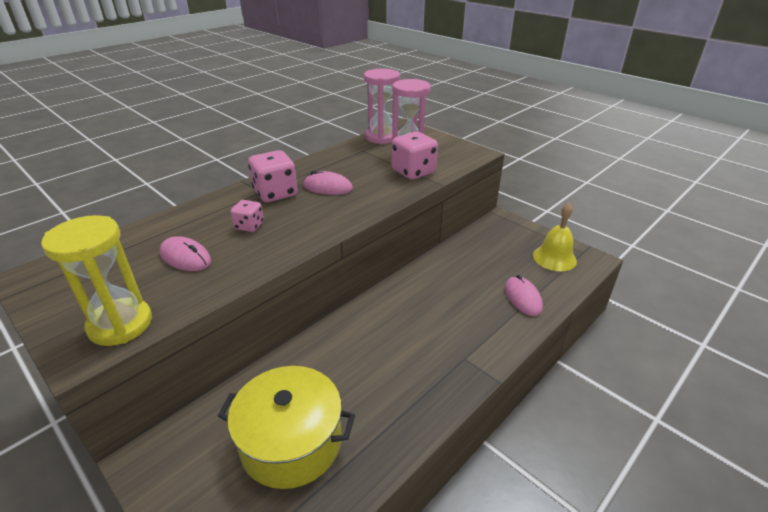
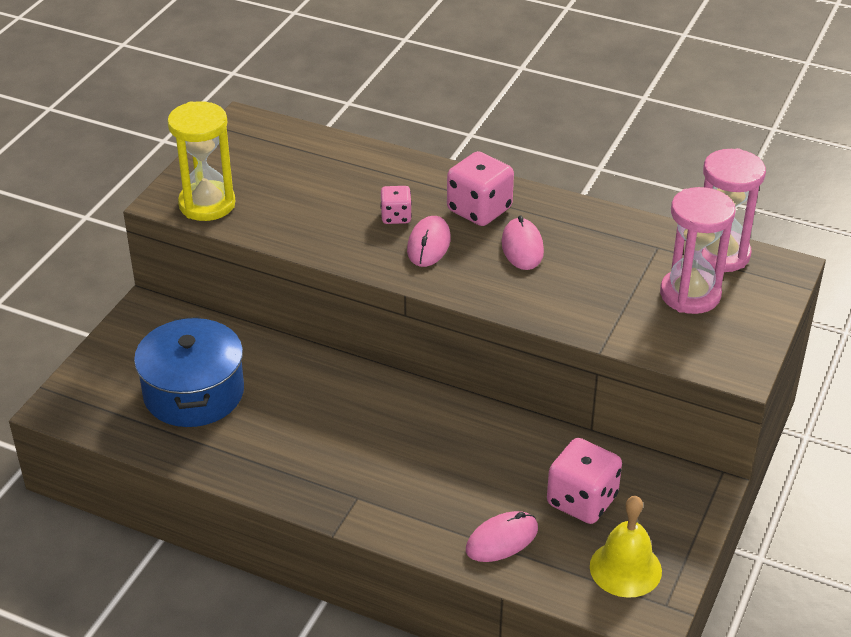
camera: 70 degrees right, 5 degrees up
pink mouse [160,236,211,271] -> pink mouse moved to [407,216,451,267]
yellow pot [218,366,355,489] -> blue pot [134,317,244,427]
pink dice [392,132,438,180] -> pink dice moved to [547,438,622,524]

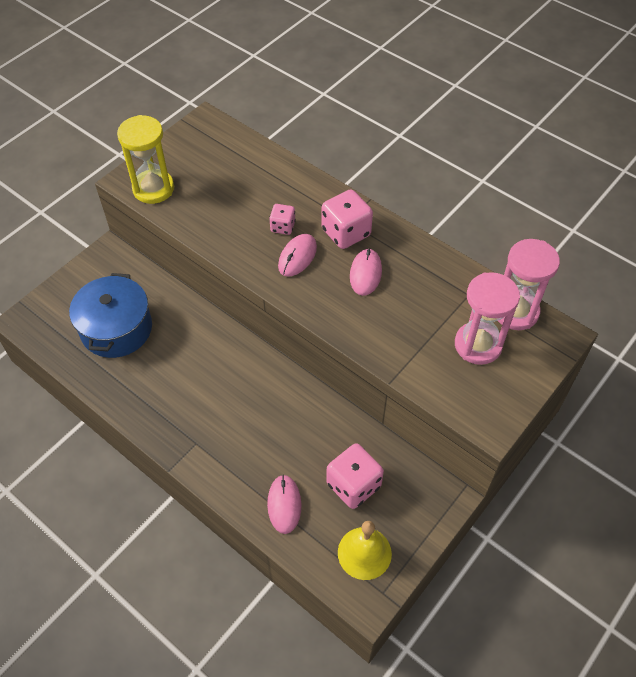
camera: 15 degrees right, 15 degrees up
pink mouse [466,511,538,562] -> pink mouse turned 75 degrees counterclockwise [267,475,301,534]

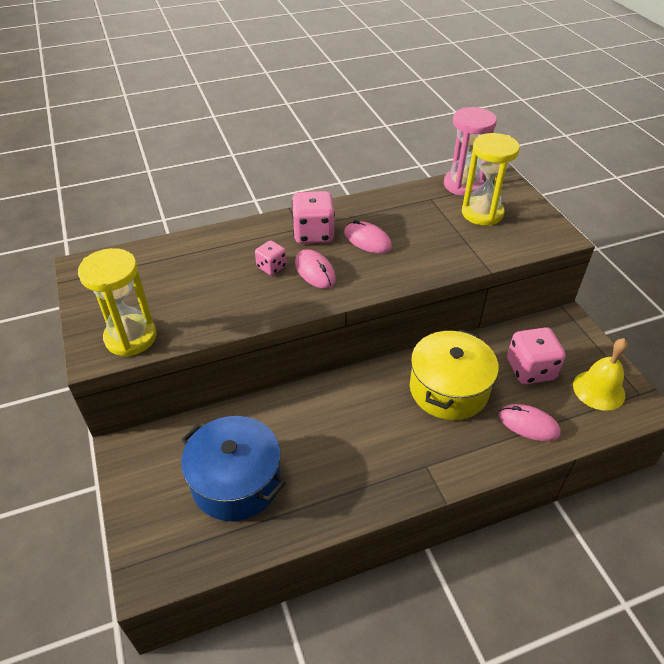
camera: 60 degrees left, 10 degrees down
pink hourglass [455,272,520,365] -> yellow hourglass [462,133,520,226]
none -> yellow pot [410,330,499,420]

